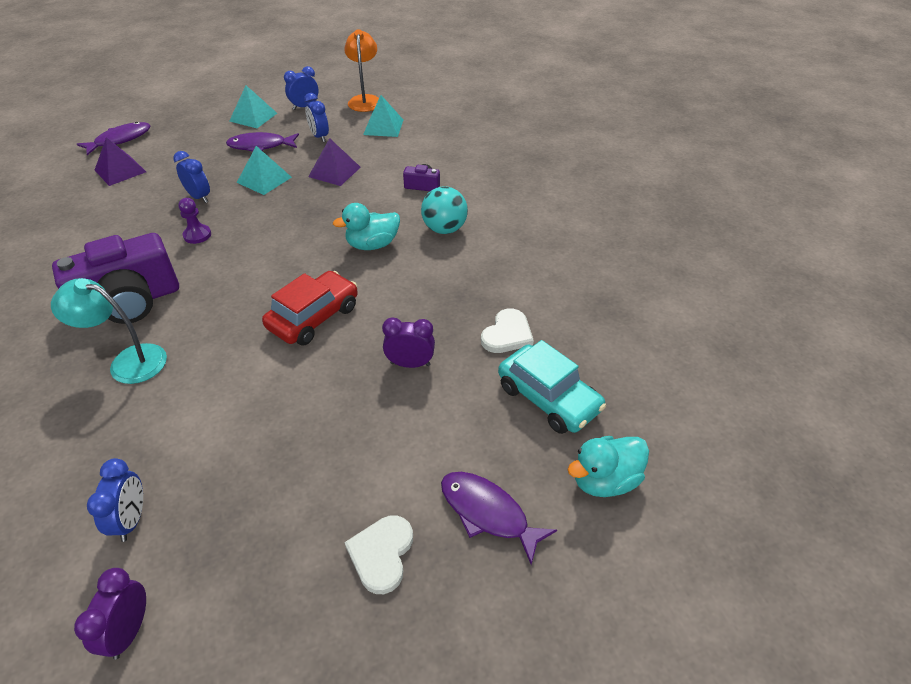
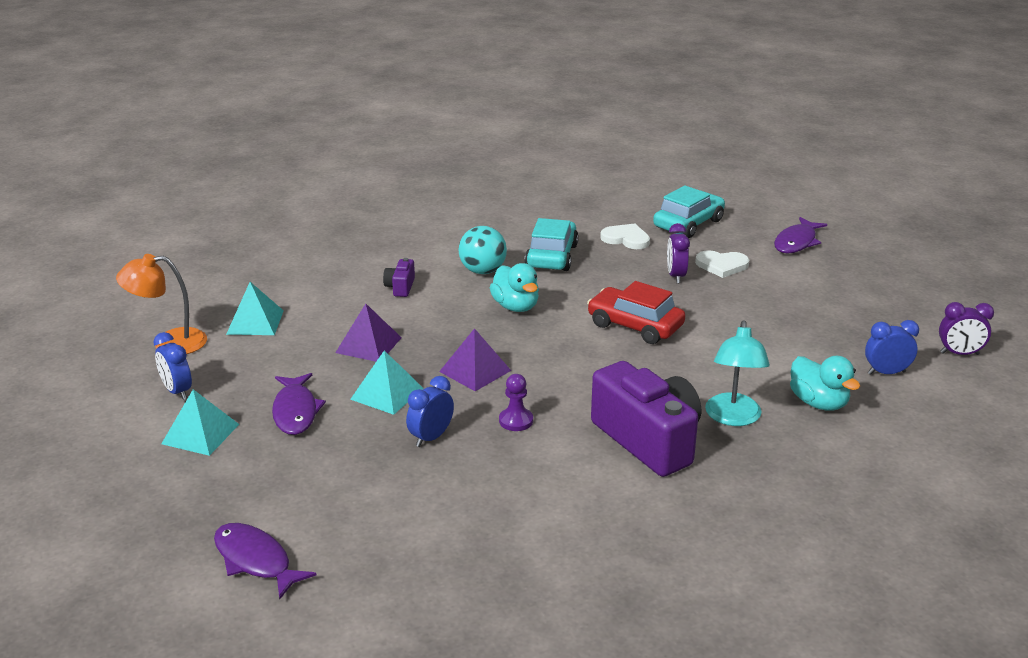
camera: 95 degrees left, 15 degrees down
purple pyramid [95,137,146,186] -> purple pyramid moved to [439,328,511,391]
blue clock [304,93,329,142] -> none
white heart [344,515,413,594] -> white heart moved to [695,250,749,278]
turquoise duck [567,436,649,497] -> turquoise duck moved to [790,356,860,411]
none -> turquoise car [525,218,579,271]

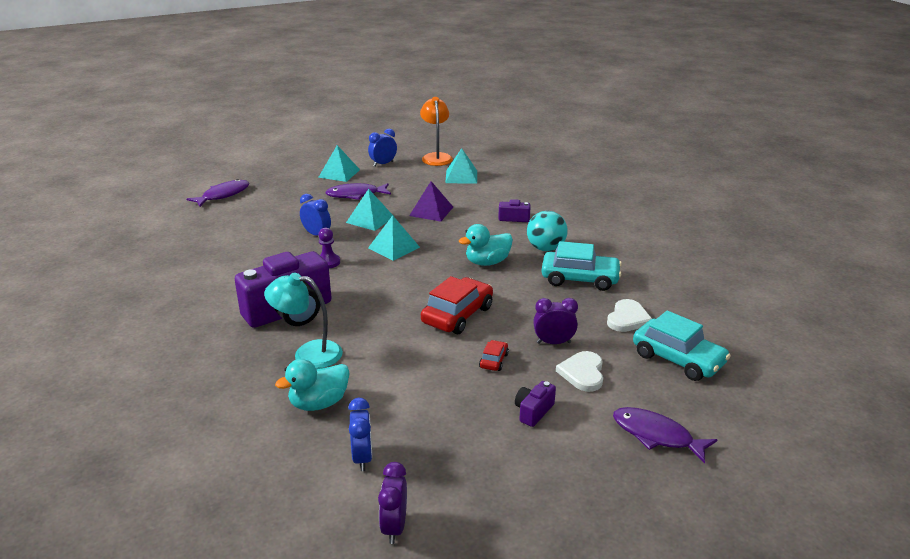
camera: 90 degrees right, 0 degrees up
purple pyramid [439,328,511,391] -> turquoise pyramid [368,215,420,261]
none -> red car [479,340,509,371]
none -> purple camera [515,381,556,427]

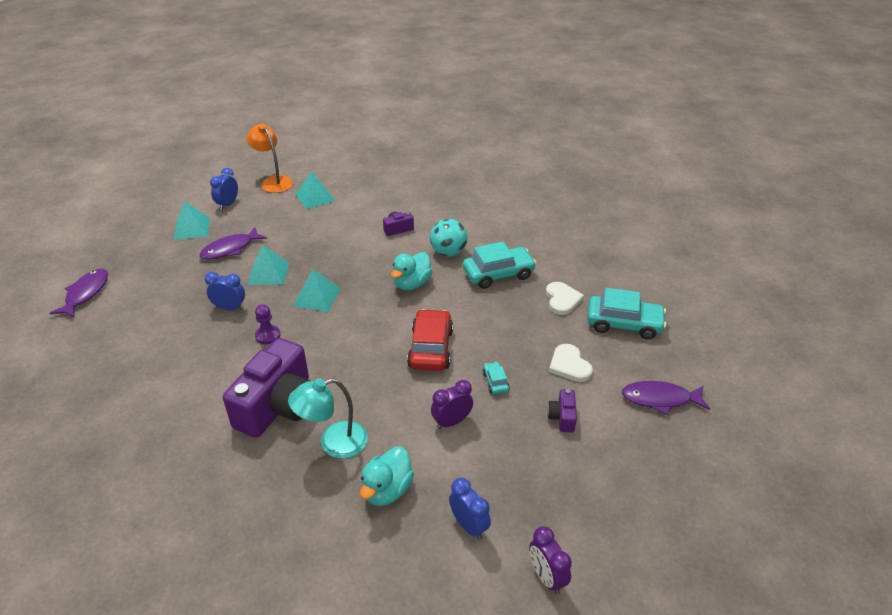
camera: 30 degrees left, 10 degrees up
purple pyramid [409,181,453,222] -> none
red car [479,340,509,371] -> turquoise car [483,362,510,394]
purple clock [533,298,578,344] -> purple clock moved to [431,380,473,429]

